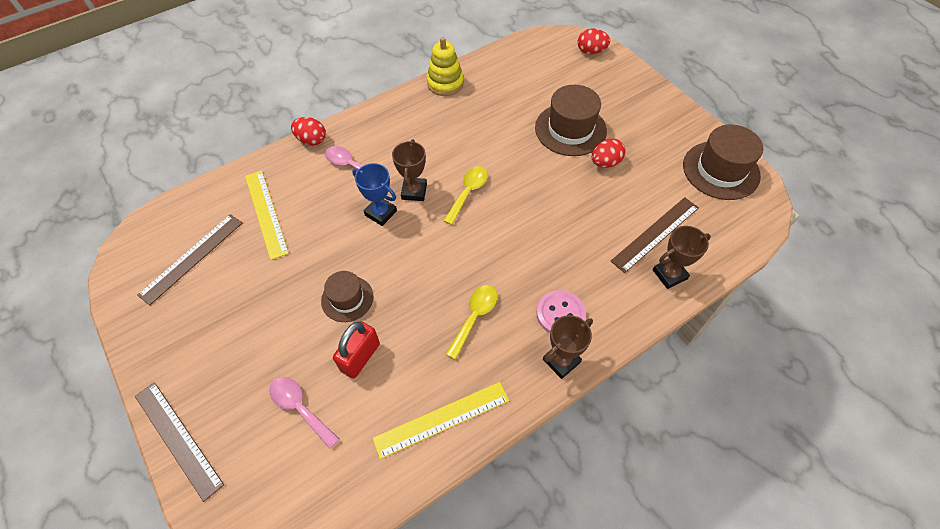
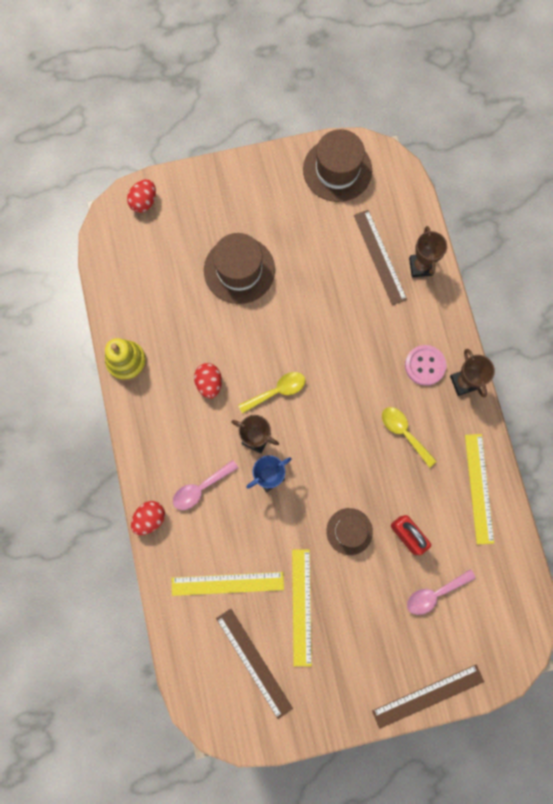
camera: 70 degrees left, 20 degrees up
yellow spoon [443,166,488,225] -> yellow spoon turned 105 degrees clockwise [238,372,306,414]
red egg [592,138,625,168] -> red egg moved to [194,363,222,399]
none -> yellow ruler [292,549,312,667]

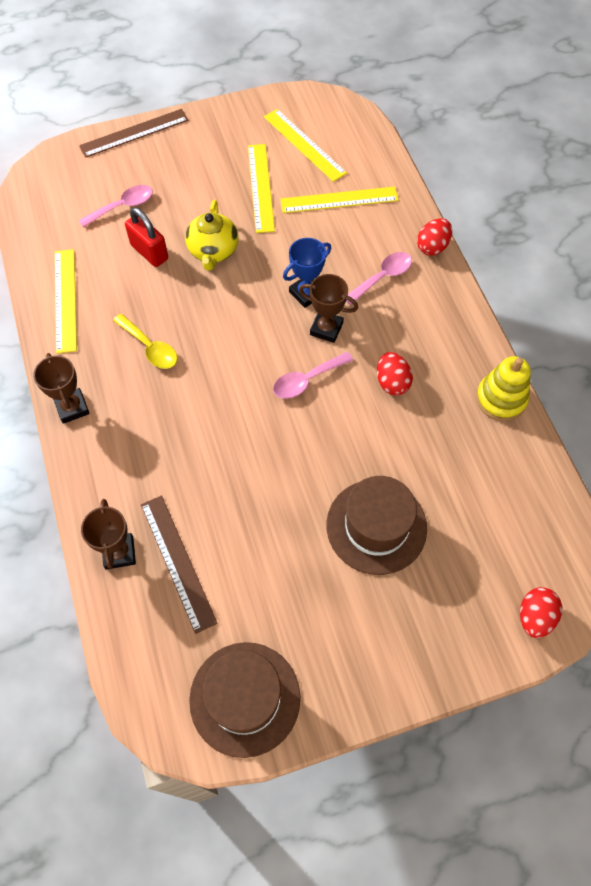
camera: 175 degrees right, 15 degrees down
brown ruler [216,608,293,719] -> yellow ruler [264,109,347,182]
yellow spoon [238,372,306,414] -> pink spoon [273,352,353,399]
brown hat [326,508,373,555] -> yellow teapot [185,200,239,271]
pink button [405,345,446,386] -> none

